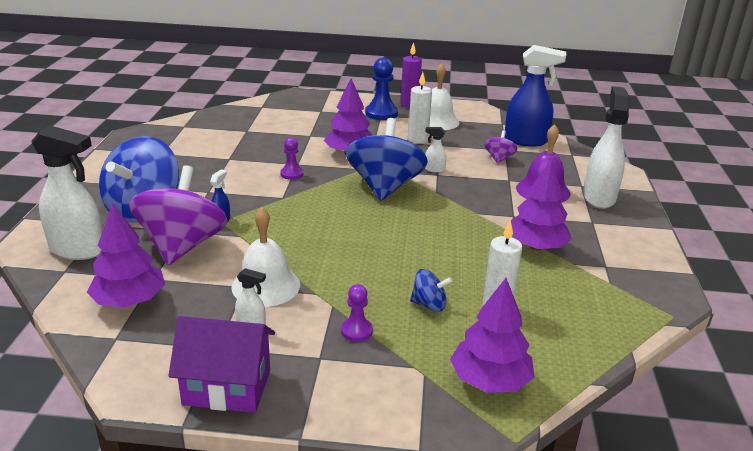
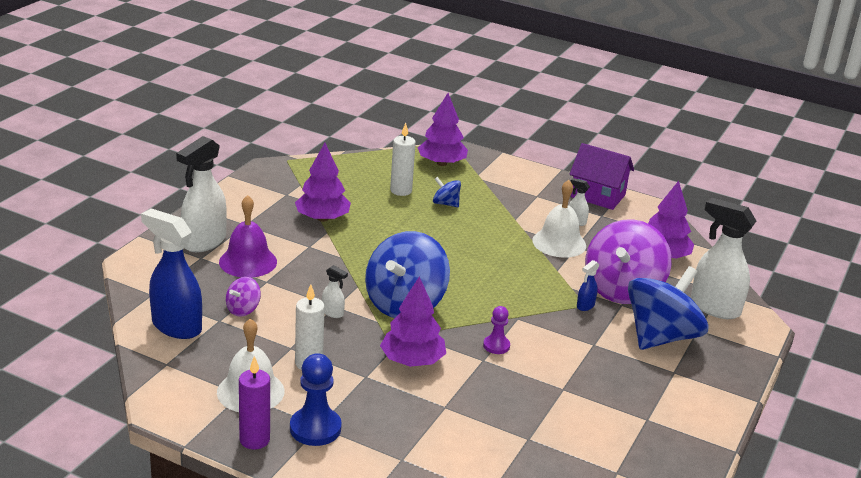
camera: 160 degrees left, 0 degrees up
purple pawn [341,284,373,342] -> none

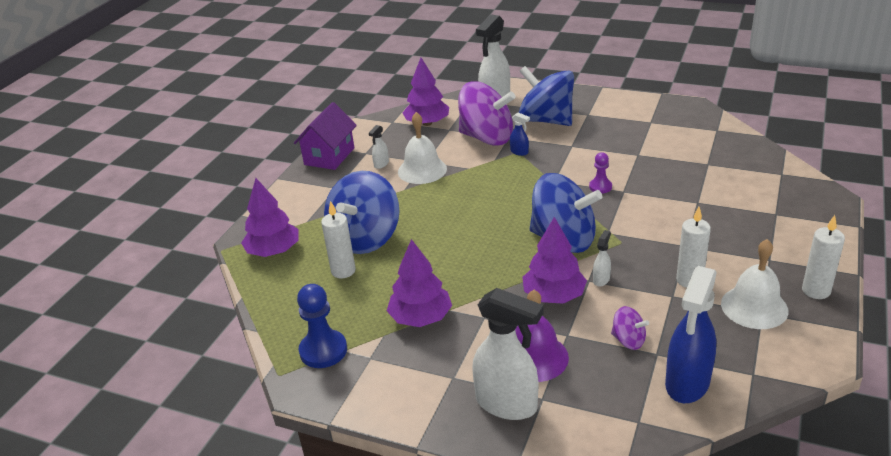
camera: 90 degrees left, 5 degrees up
purple candle [239,356,270,449] -> white candle [802,215,845,299]
blue pawn [290,353,342,446] -> blue pawn moved to [297,284,347,368]
purple tree [380,276,446,367] -> purple tree moved to [522,217,587,304]
blue spinning top [433,177,461,207] -> blue spinning top [324,171,400,254], size x2.25

